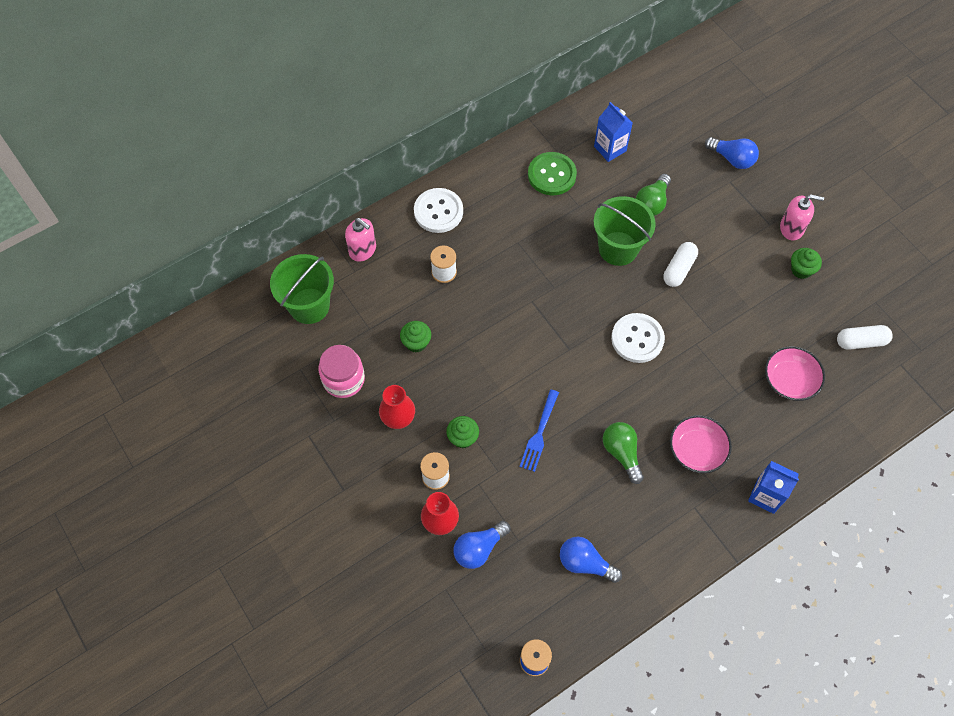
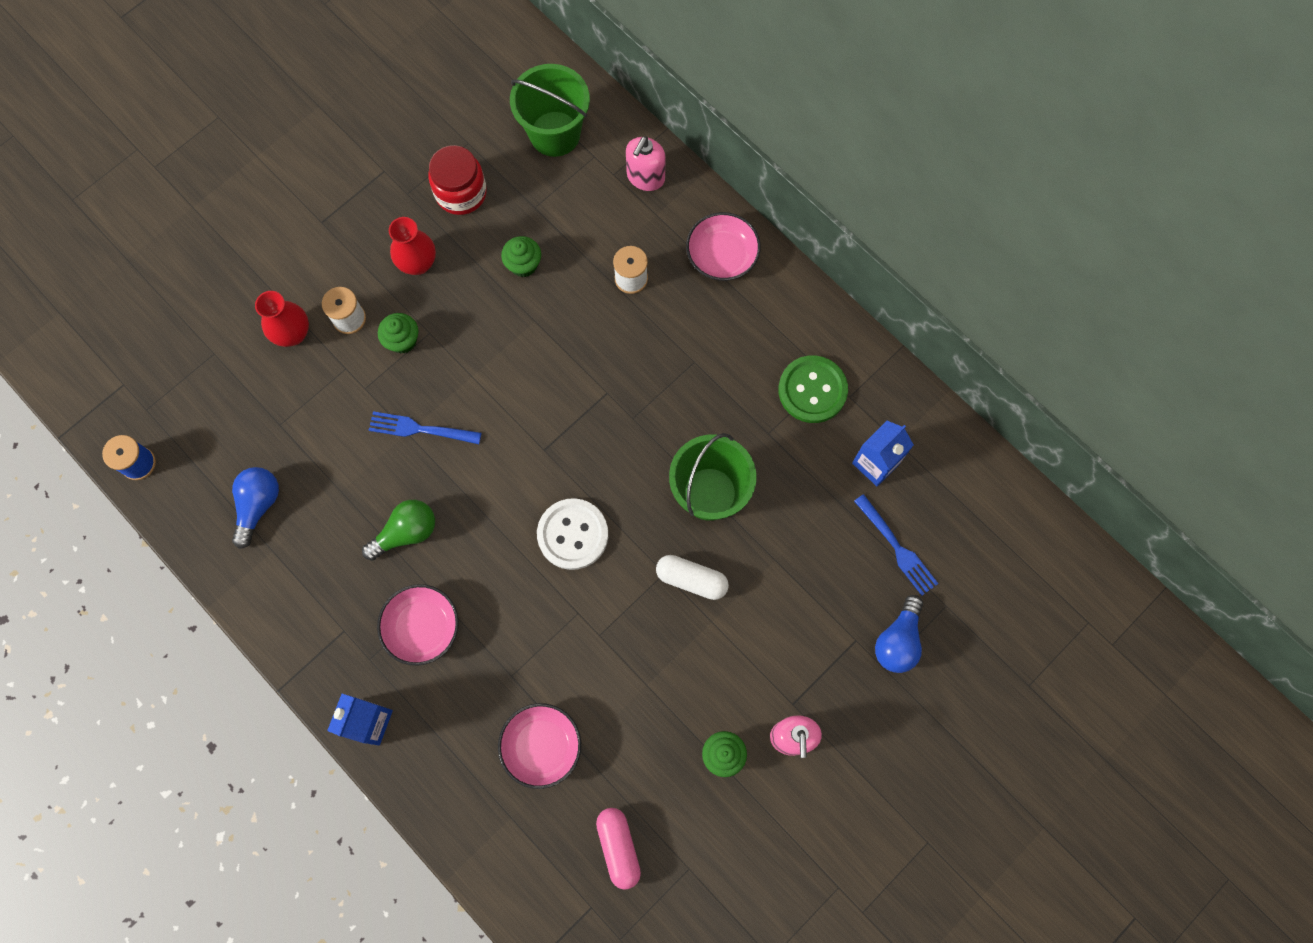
camera: 80 degrees right, 10 degrees up
pink jar [318,345,365,398] -> red jar [428,145,487,215]
white button [414,188,463,233] -> pink bowl [686,212,761,281]
blue light bulb [454,521,510,569] -> none
green light bulb [636,174,671,216] -> none
white capsule [837,325,893,350] -> pink capsule [596,808,641,890]
none -> blue fork [854,494,938,596]

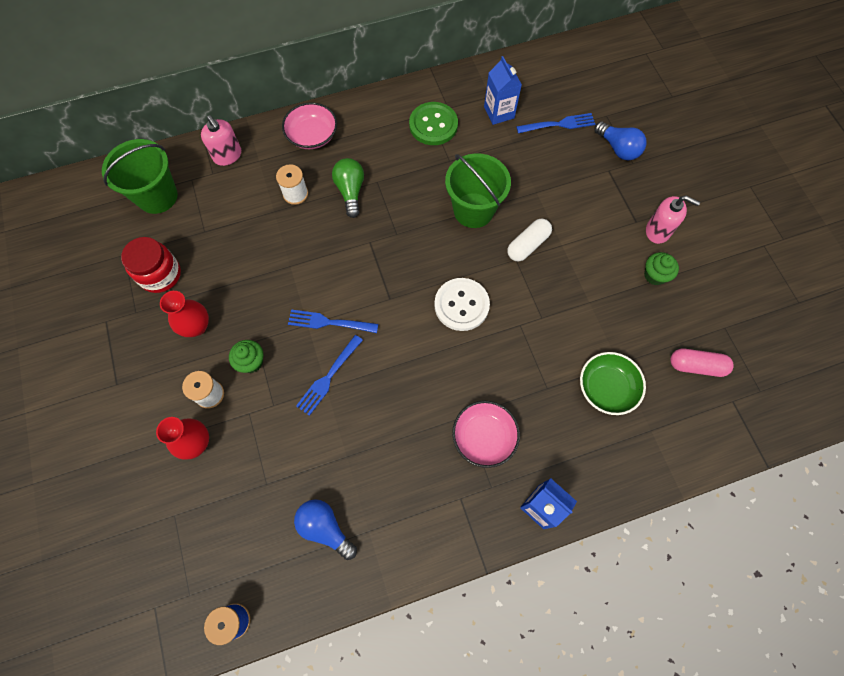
camera: 65 degrees left, 5 degrees down
green light bulb [362,500,435,561] -> green light bulb moved to [332,158,364,218]
pink bowl [498,703,581,789] -> green bowl [580,352,646,415]
green cupcake [501,236,541,277] -> none
none -> blue fork [288,310,378,333]

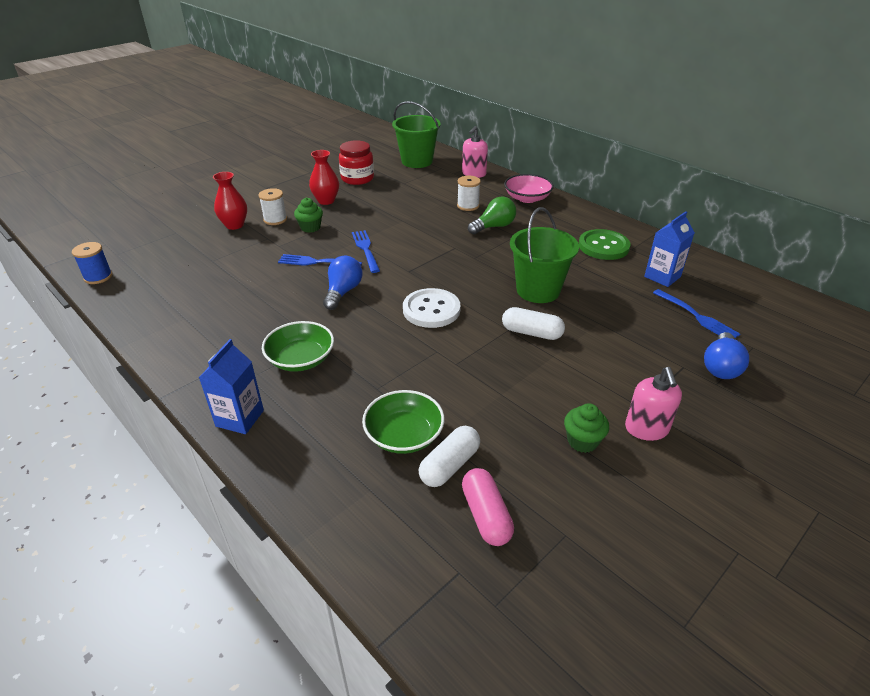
camera: 65 degrees right, 30 degrees down
blue light bulb [294,499,357,560] -> blue light bulb moved to [323,255,362,310]
pink bowl [452,401,520,468] -> green bowl [262,321,334,372]
none -> white capsule [419,426,480,487]

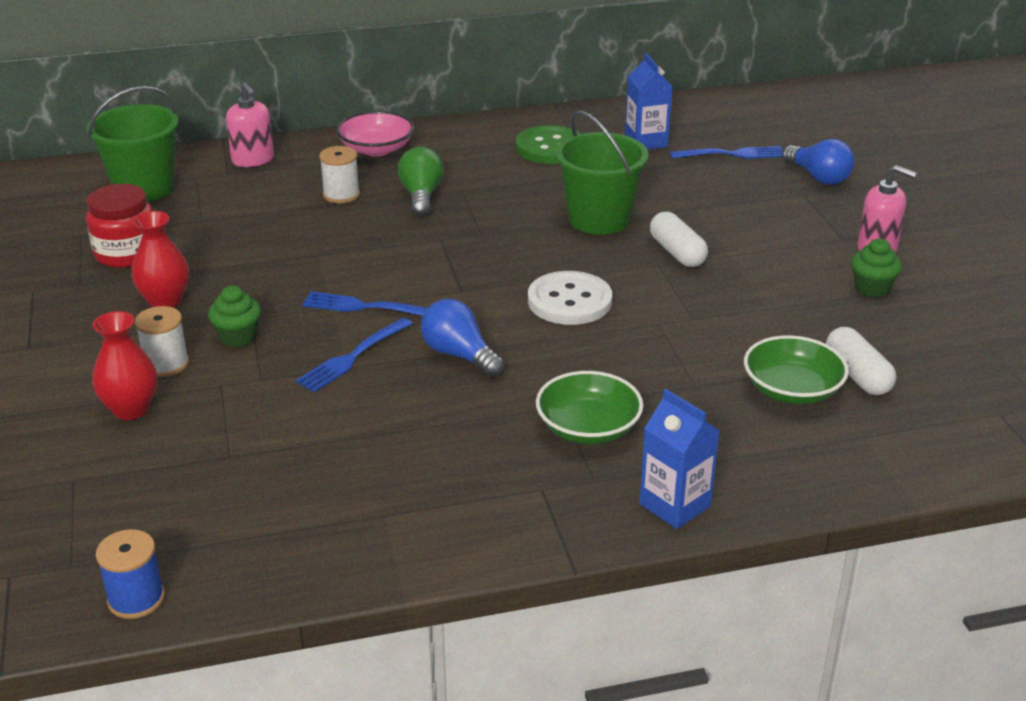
camera: 60 degrees left, 5 degrees down
pink capsule [462,468,514,546] -> none
white capsule [502,307,565,340] -> white capsule turned 75 degrees counterclockwise [650,212,708,267]

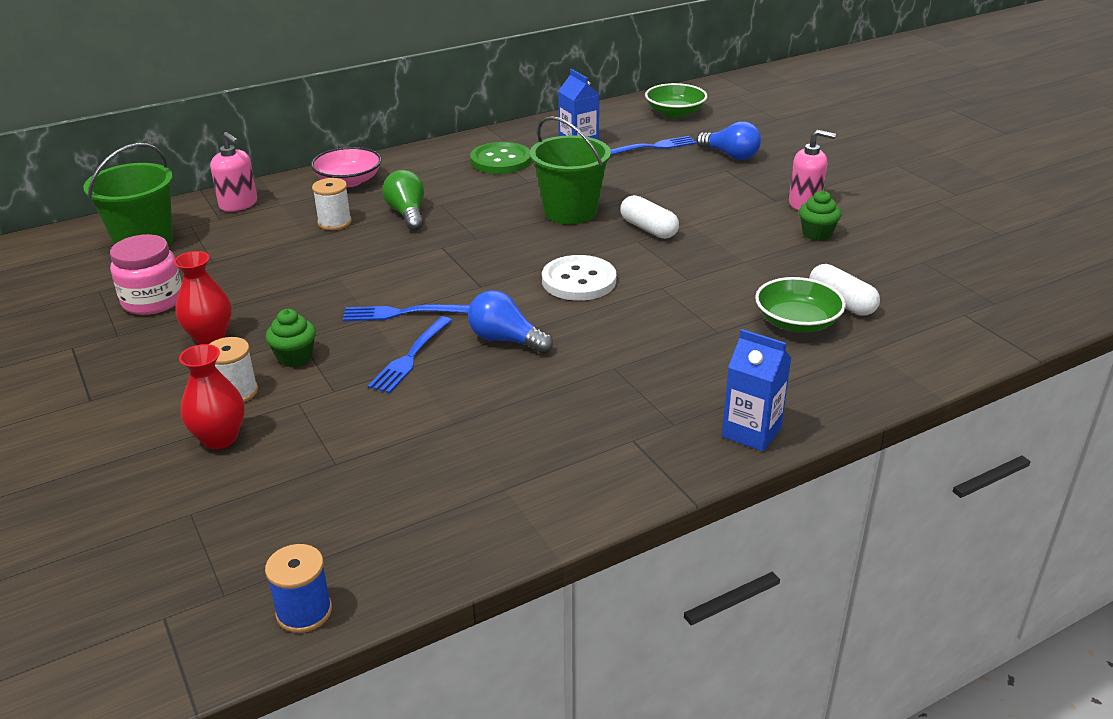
camera: 15 degrees left, 0 degrees up
red jar [86,184,153,268] -> pink jar [110,234,182,315]
green bowl [536,371,643,444] -> green bowl moved to [645,83,707,118]

